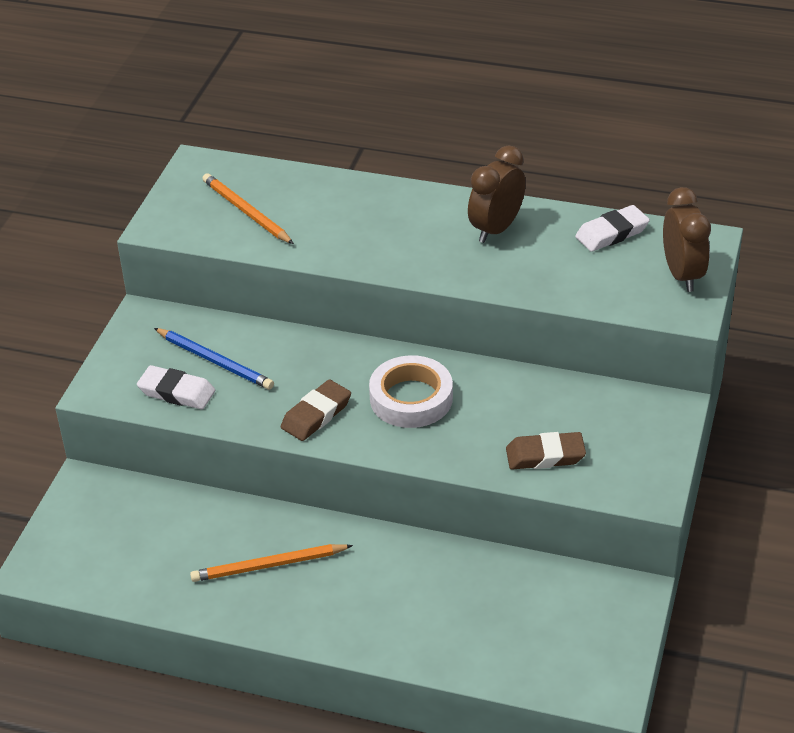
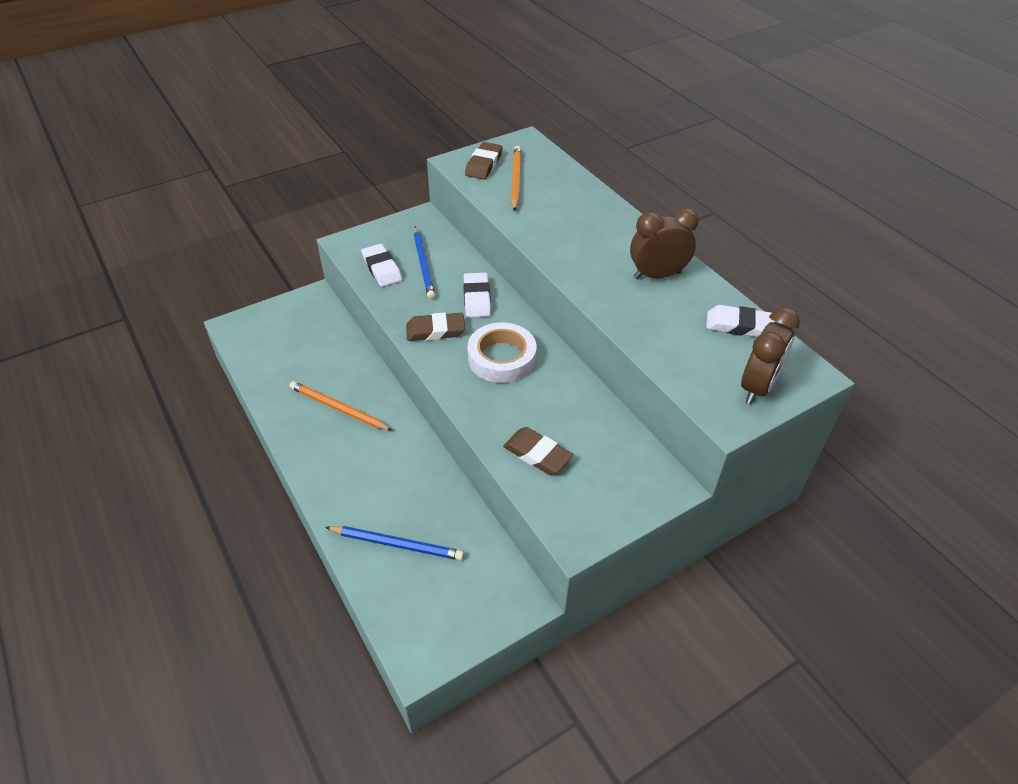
camera: 40 degrees right, 5 degrees up
none -> blue pencil [325,526,464,560]
none -> white eraser [463,273,491,317]
none -> brown eraser [465,142,503,179]

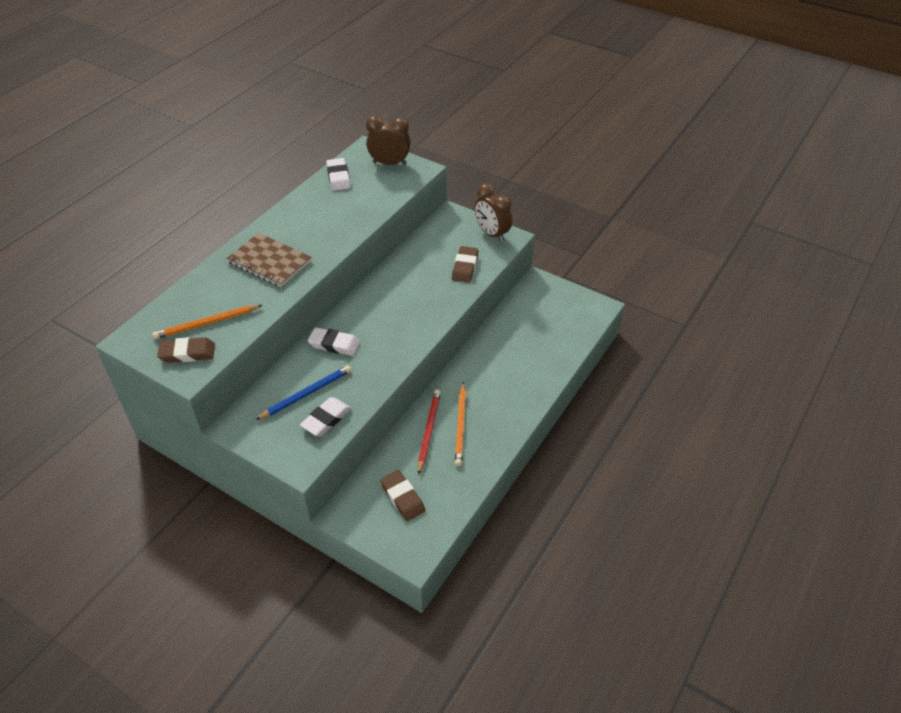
camera: 115 degrees left, 0 degrees up
blue pencil [325,526,464,560] -> none
brown eraser [406,313,465,341] -> brown eraser moved to [380,470,425,521]
white eraser [463,273,491,317] -> white eraser turned 45 degrees clockwise [308,327,360,356]
white tape [468,322,537,383] -> none
brown clock [630,208,699,279] -> brown clock moved to [475,183,512,242]
none -> brown notebook [226,233,312,287]
none -> red pencil [418,389,441,475]

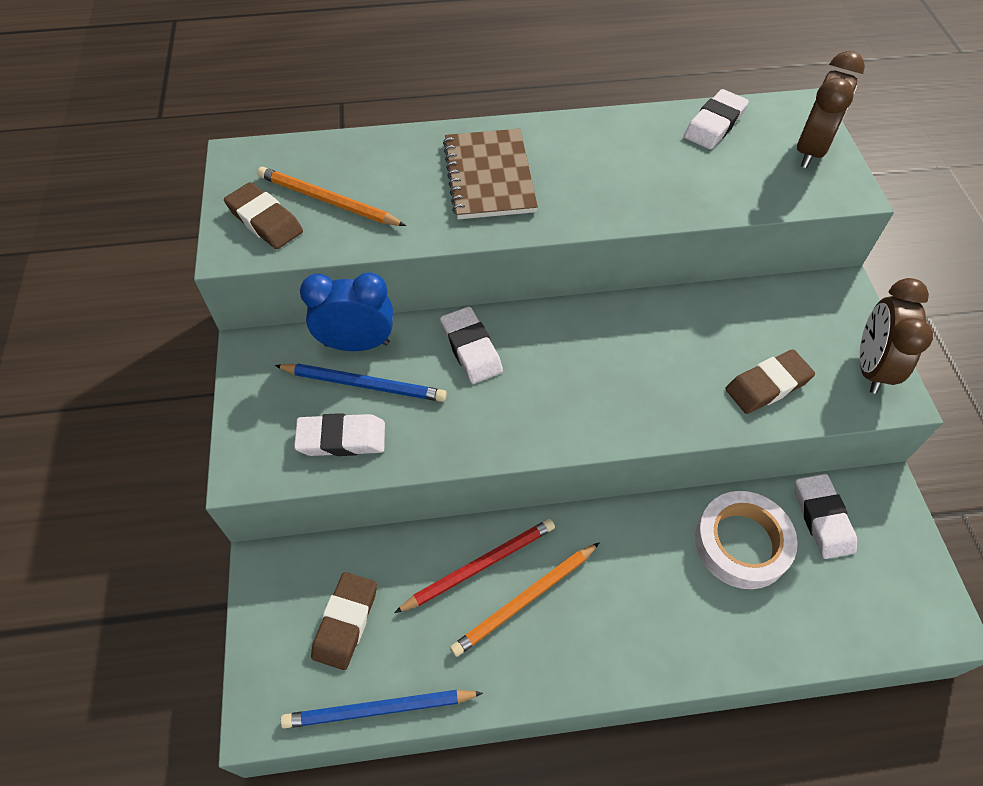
camera: 50 degrees right, 10 degrees up
brown clock [366,116,410,165] -> brown clock turned 60 degrees clockwise [797,51,865,168]
none -> blue pencil [280,690,483,729]
none -> blue clock [300,273,393,351]
none -> white tape [695,491,798,589]
none -> white eraser [795,474,857,559]

